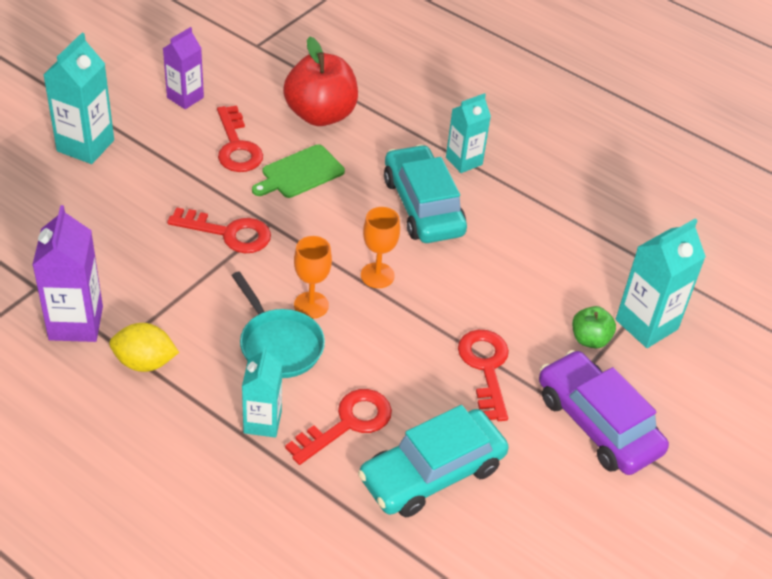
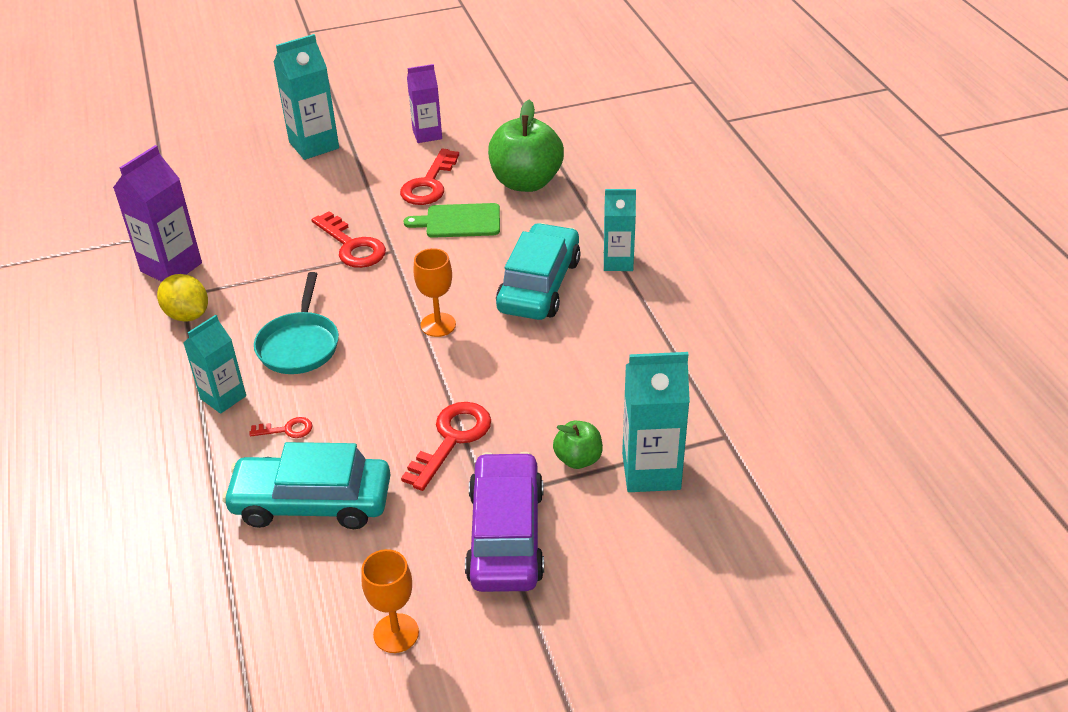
camera: 40 degrees right, 5 degrees down
red apple [283,37,358,126] -> green apple [488,100,564,192]
red key [285,389,392,465] -> red key [249,417,313,438], size x0.51
orange goblet [294,236,332,319] -> orange goblet moved to [361,549,419,653]

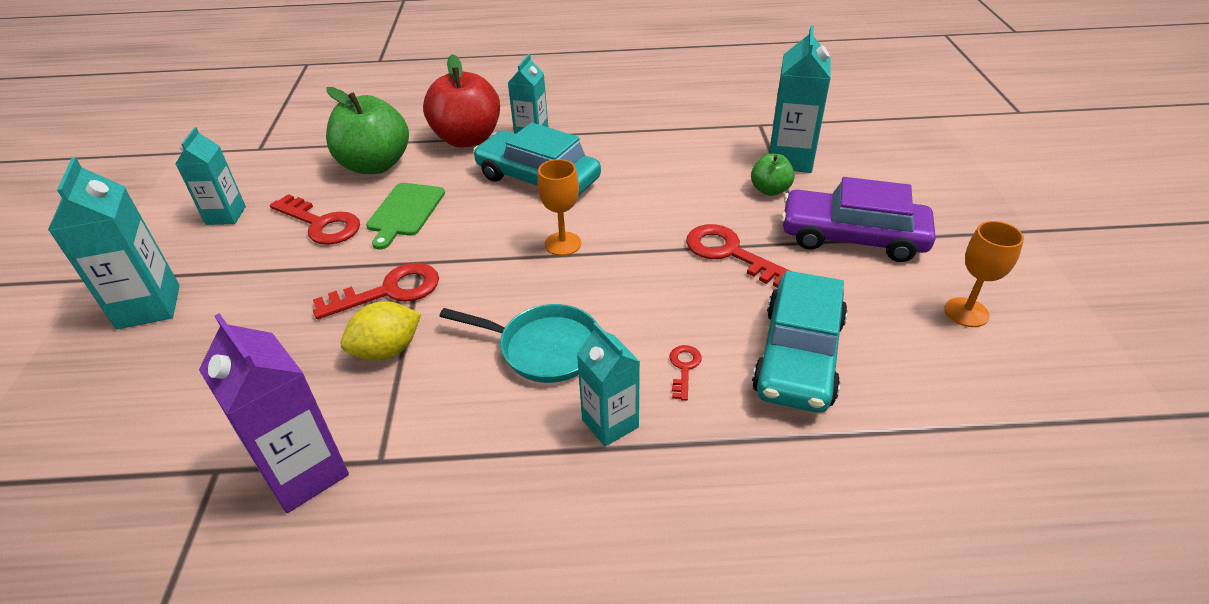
camera: 75 degrees left, 0 degrees up
yellow lemon [157,274,208,322] -> yellow lemon moved to [341,301,421,361]
purple carton [407,64,442,143] -> turquoise carton [176,127,246,225]
none -> red apple [423,54,500,148]

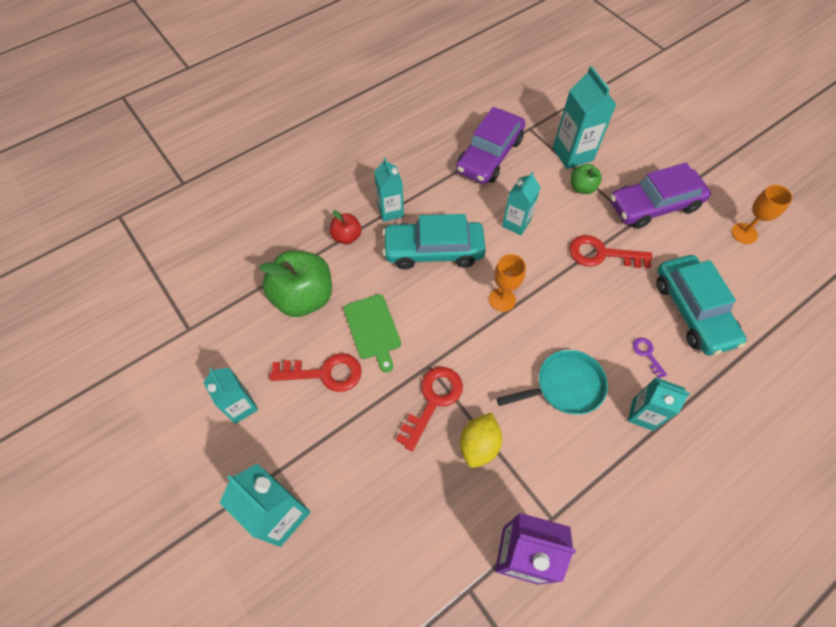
camera: 35 degrees left, 20 degrees up
red apple [423,54,500,148] -> red apple [330,210,362,245], size x0.51
red key [670,345,702,401] -> purple key [633,338,667,378]
none -> purple car [456,107,525,184]
none -> turquoise carton [502,171,541,235]

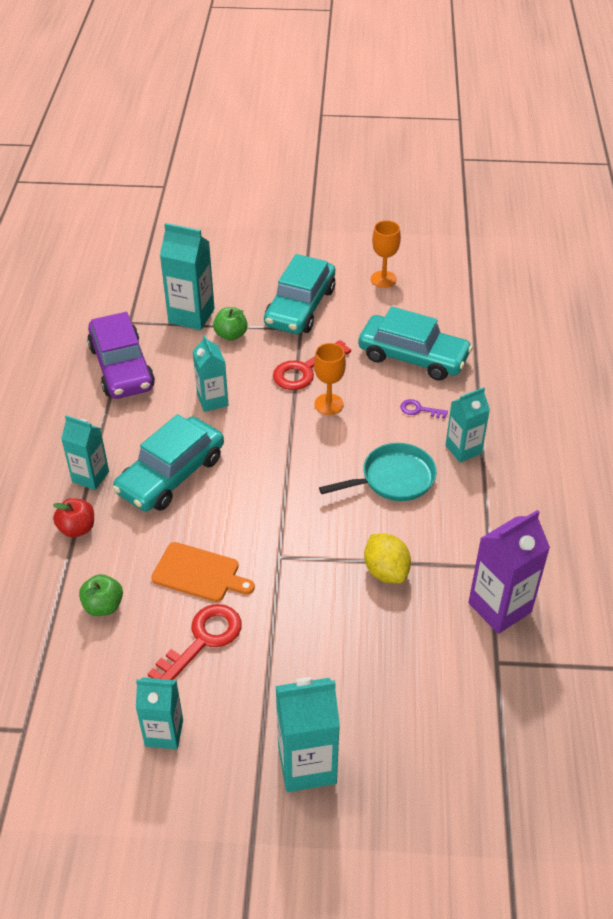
camera: 50 degrees left, 15 degrees down
green apple [259,250,332,317] -> green apple [79,574,123,616], size x0.51
green cutting board [343,294,401,372] -> orange cutting board [151,542,255,602]
red key [396,367,463,451] -> none
orange goblet [489,254,526,312] -> orange goblet moved to [314,343,346,415]
turquoise pan [497,350,608,415] -> turquoise pan turned 45 degrees clockwise [319,443,437,501]
purple car [610,163,711,229] -> turquoise car [264,254,335,334]

